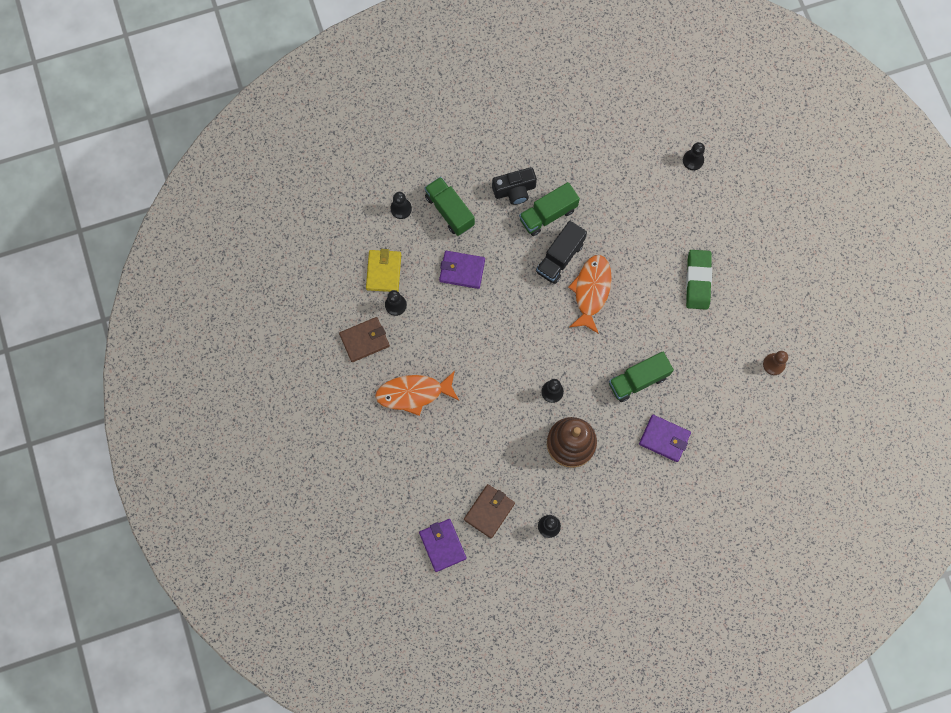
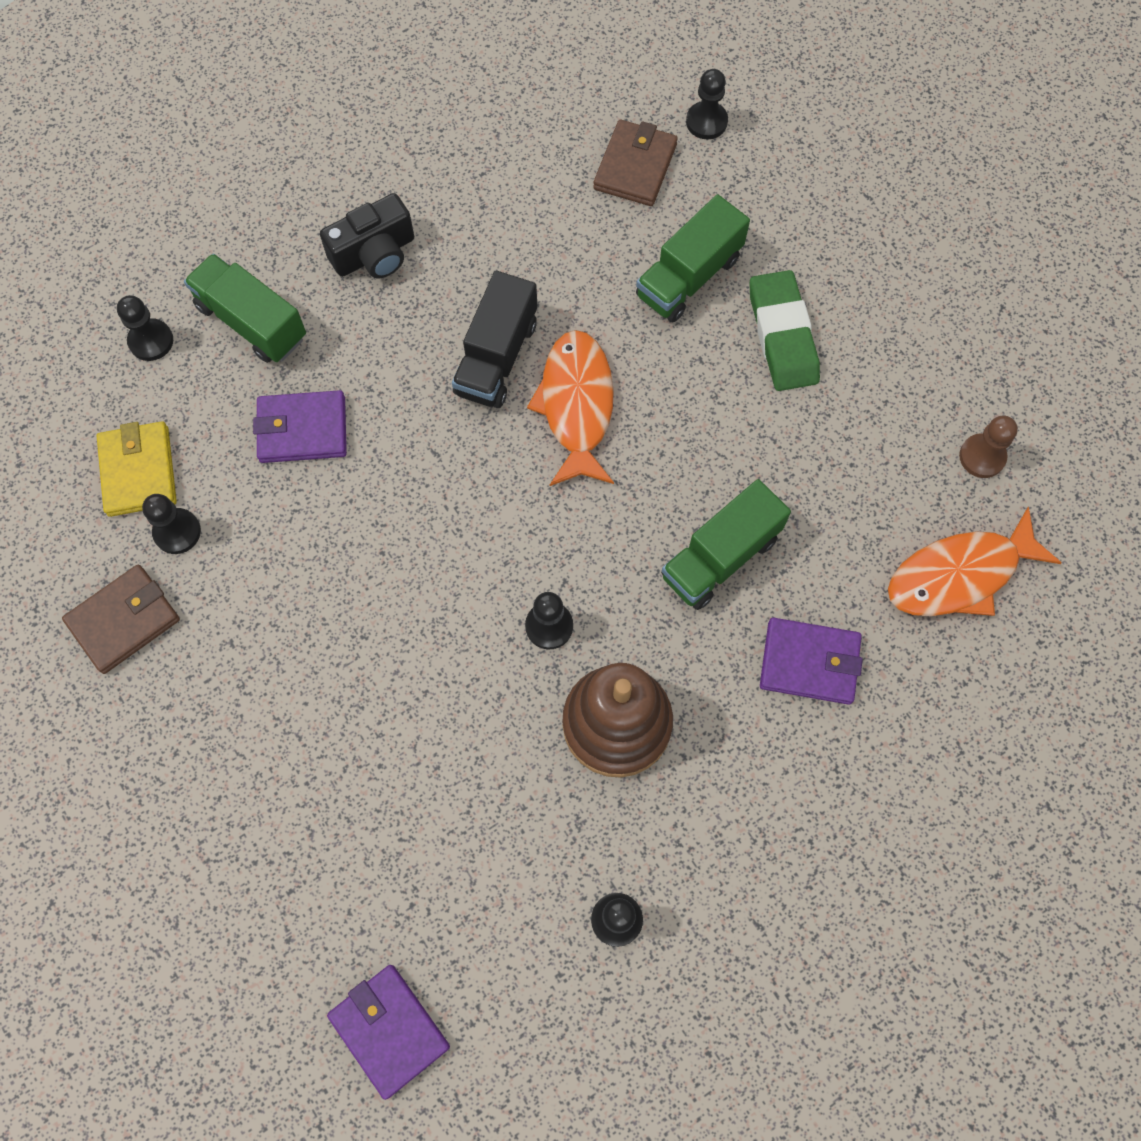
camera: 15 degrees left, 5 degrees down
orange fish [375,371,459,416] -> orange fish moved to [888,507,1062,616]
brown wallet [464,484,515,538] -> brown wallet moved to [593,120,678,206]
green truck [519,182,580,236] -> green truck moved to [636,194,750,322]

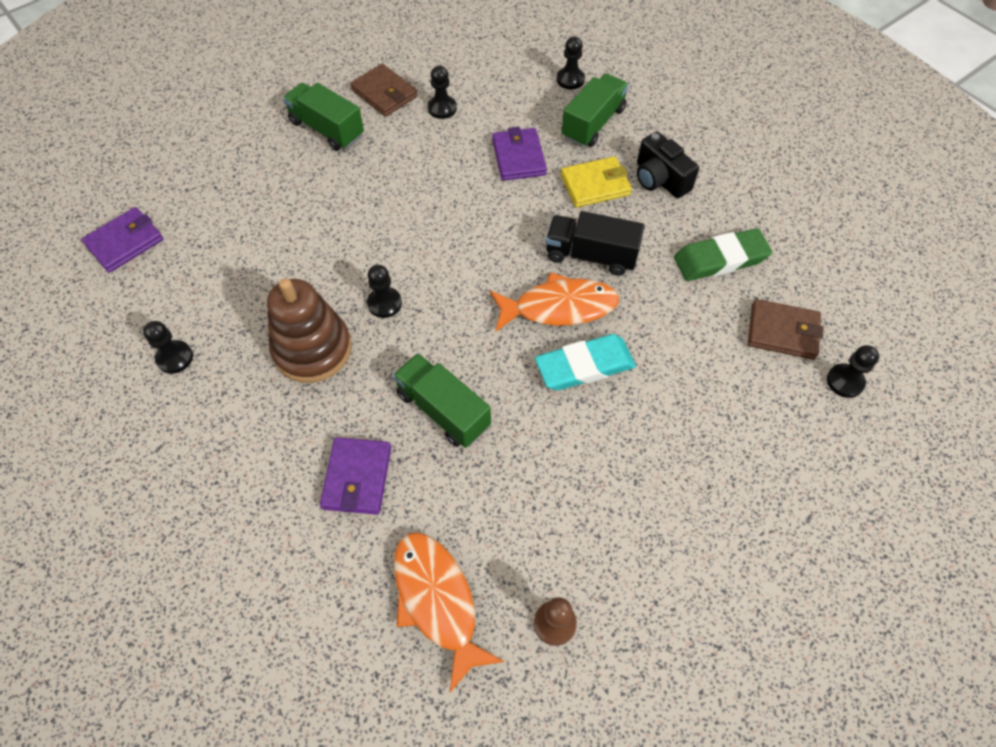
camera: 85 degrees right, 10 degrees down
yellow wallet [97,421,177,517] -> yellow wallet moved to [561,156,632,208]
green truck [636,194,750,322] -> green truck moved to [283,83,364,151]
green eraser [749,270,820,391] -> green eraser moved to [674,228,772,281]
none -> turquoise eraser [535,334,636,390]

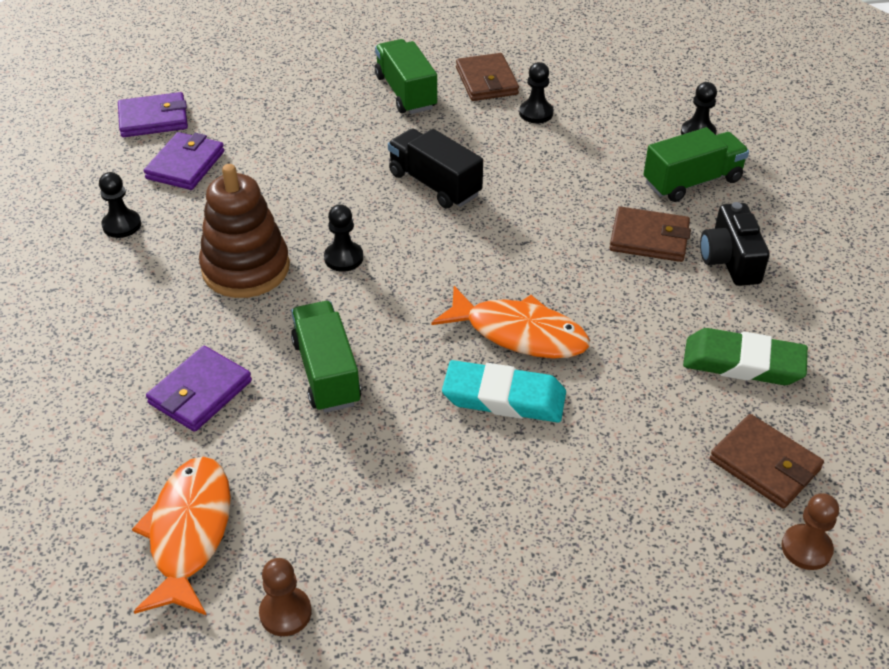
camera: 30 degrees right, 15 degrees down
purple wallet [492,127,547,181] -> purple wallet moved to [144,132,224,190]
black truck [546,211,645,276] -> black truck moved to [388,128,483,209]
yellow wallet [561,156,632,208] -> brown wallet [610,207,691,262]
black pawn [827,345,879,398] -> brown pawn [781,493,839,570]

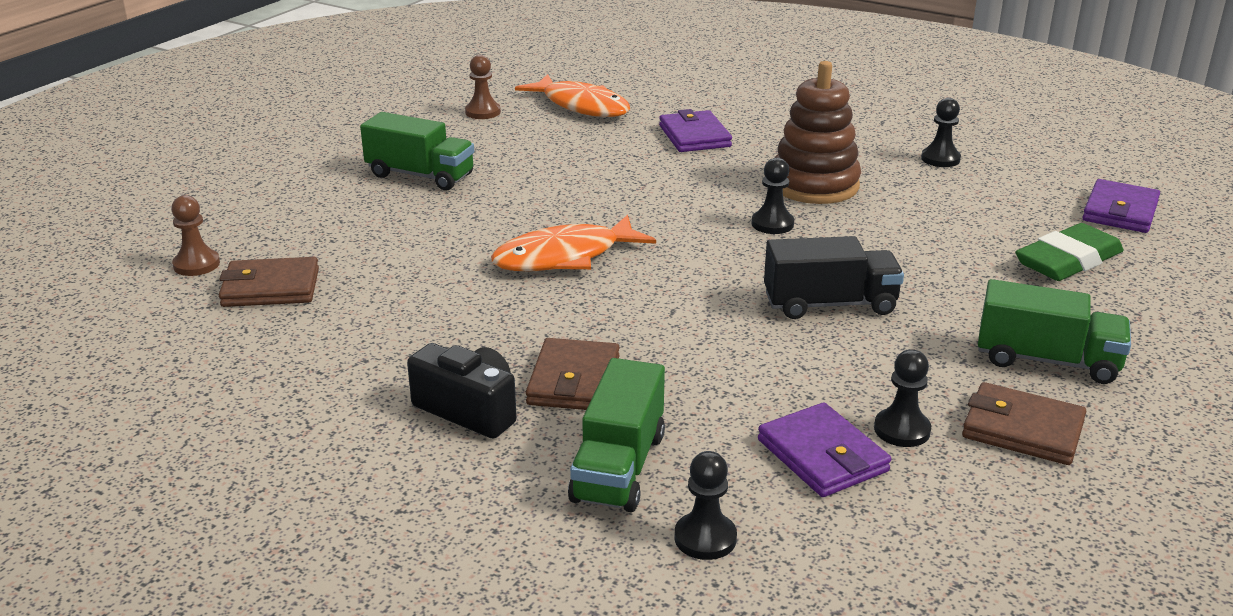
camera: 130 degrees right, 15 degrees down
purple wallet [144,132,224,190] -> purple wallet moved to [758,403,891,497]
green truck [291,301,361,413] -> green truck moved to [360,112,474,190]
turquoise eraser [442,360,566,423] -> none
brown wallet [610,207,691,262] -> brown wallet turned 45 degrees counterclockwise [526,338,620,410]
green eraser [683,328,808,385] -> green eraser moved to [1015,223,1124,281]

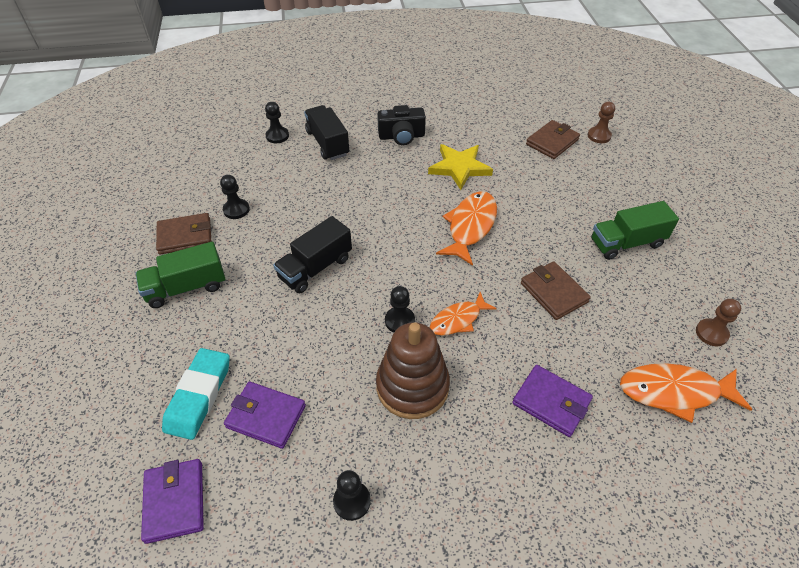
camera: 140 degrees right, 20 degrees up
brown wallet [526,338,620,410] -> brown wallet moved to [521,262,591,320]
green truck [568,358,665,512] -> black truck [304,105,349,160]
purple wallet [758,403,891,497] -> purple wallet moved to [224,382,306,449]
green eraser [1015,223,1124,281] -> turquoise eraser [162,348,230,440]
none -> yellow star [428,144,493,190]
none -> orange fish [430,292,497,336]

